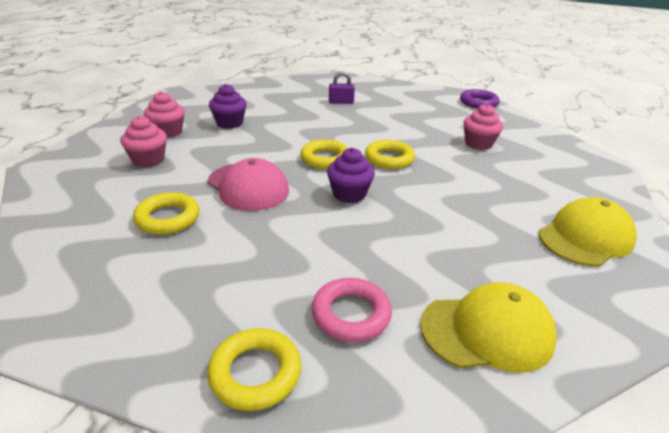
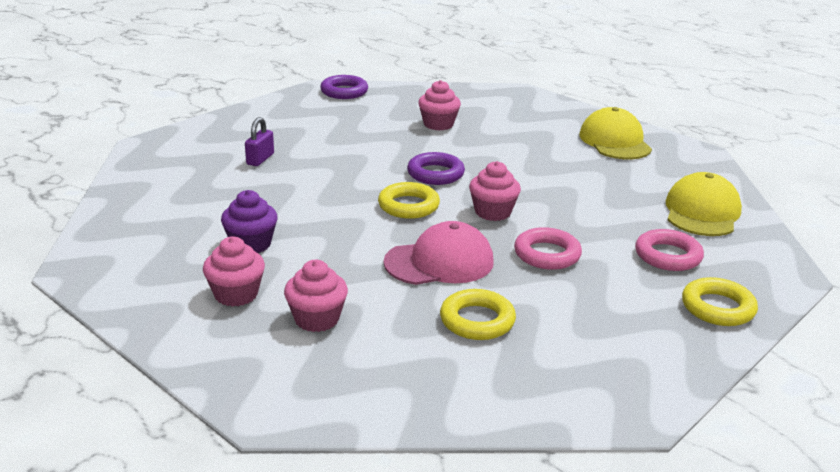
camera: 65 degrees left, 5 degrees down
purple cupcake [327,148,375,203] -> pink cupcake [469,161,521,221]
yellow ring [365,140,415,169] -> purple ring [407,152,465,185]
none -> pink ring [514,227,582,270]

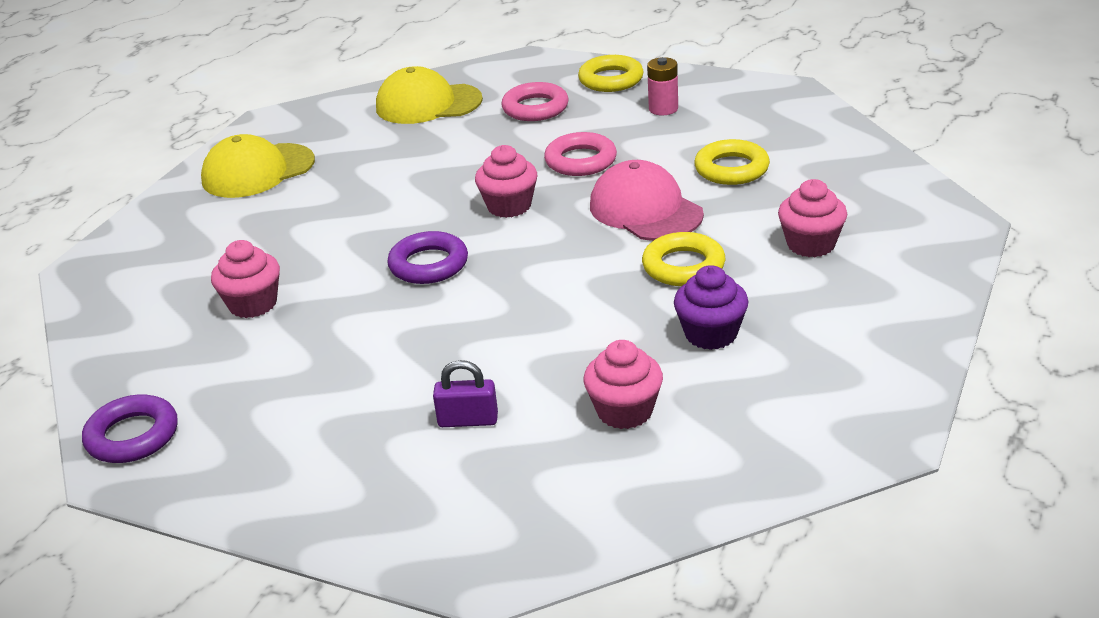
camera: 105 degrees left, 5 degrees up
pink cupcake [203,237,265,307] -> pink cupcake moved to [583,340,663,429]
yellow ring [378,182,440,219] -> yellow ring moved to [642,232,726,286]
none -> pink battery [647,57,678,115]

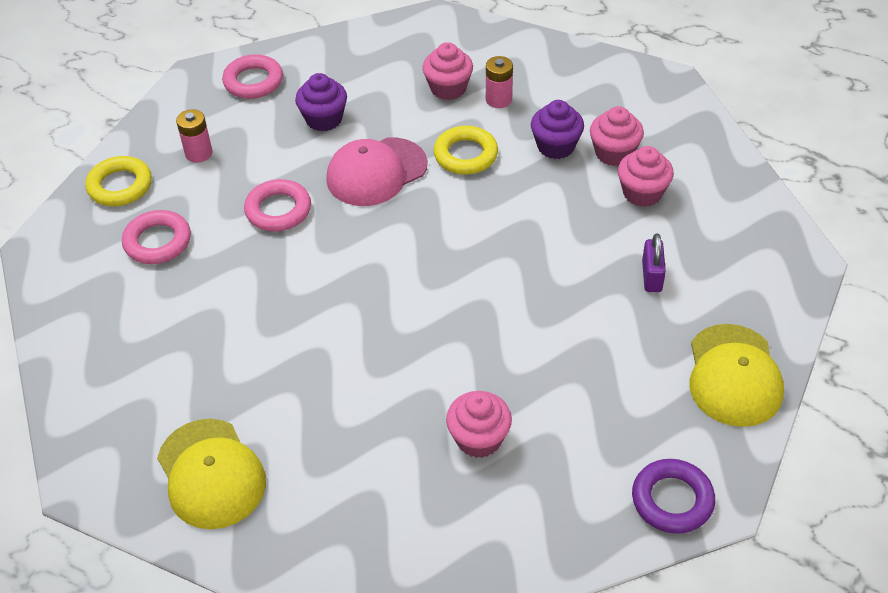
camera: 90 degrees left, 15 degrees up
yellow cap [376,66,483,124] -> yellow cap moved to [689,324,784,427]
purple ring [387,231,468,284] -> none
pink cupcake [475,145,537,218] -> pink cupcake moved to [590,106,644,166]
yellow ring [694,139,770,185] -> purple cupcake [295,73,347,131]
none -> pink ring [222,54,283,99]
none -> pink battery [486,56,513,108]

